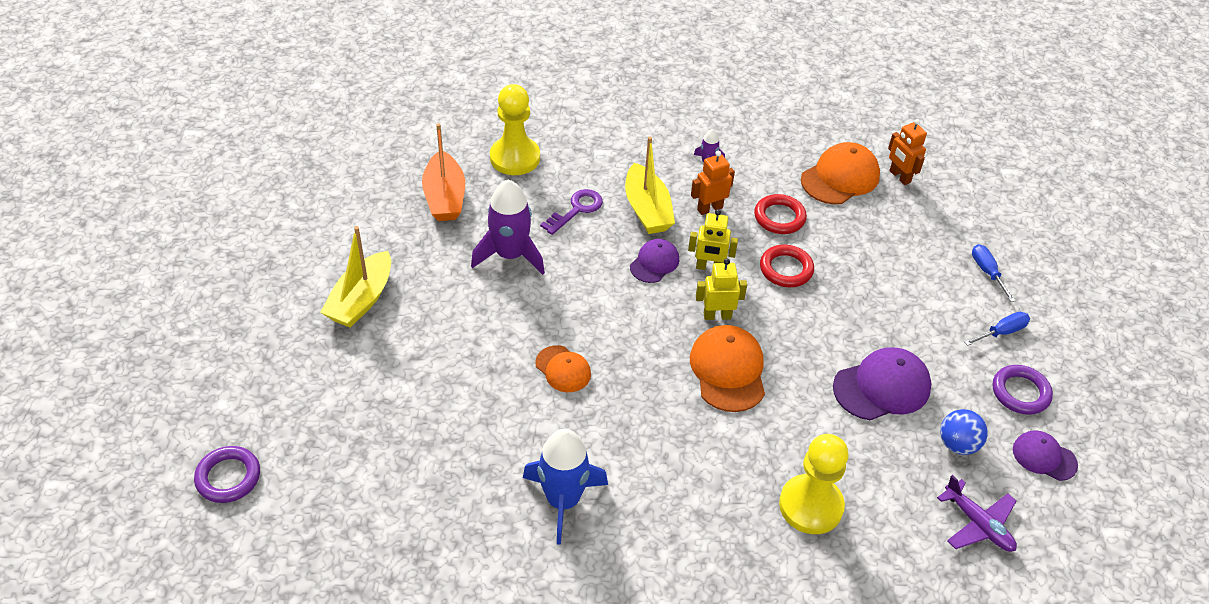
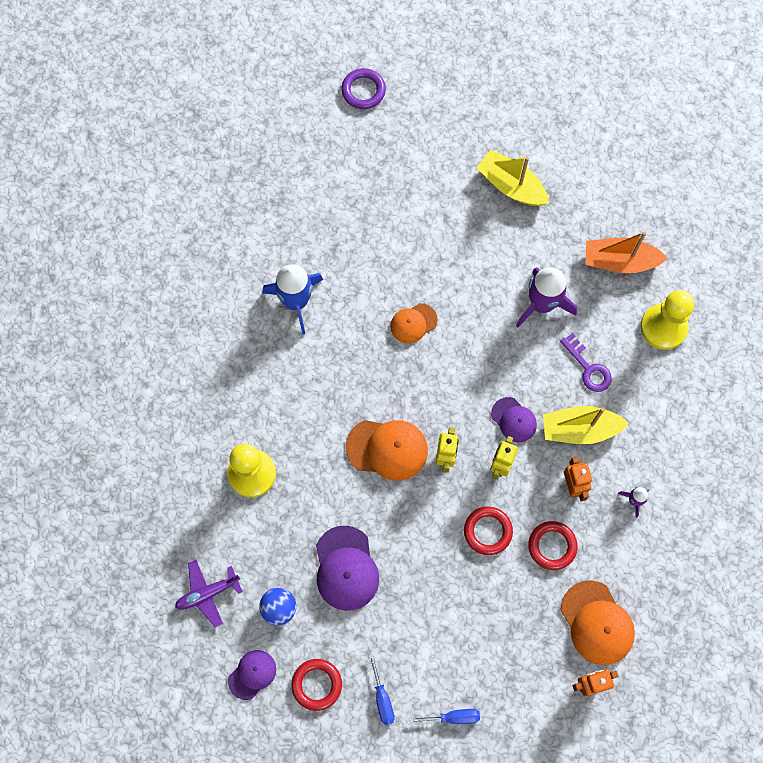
camera: 105 degrees right, 25 degrees up
purple ring [993,365,1053,415] -> red ring [291,659,342,711]

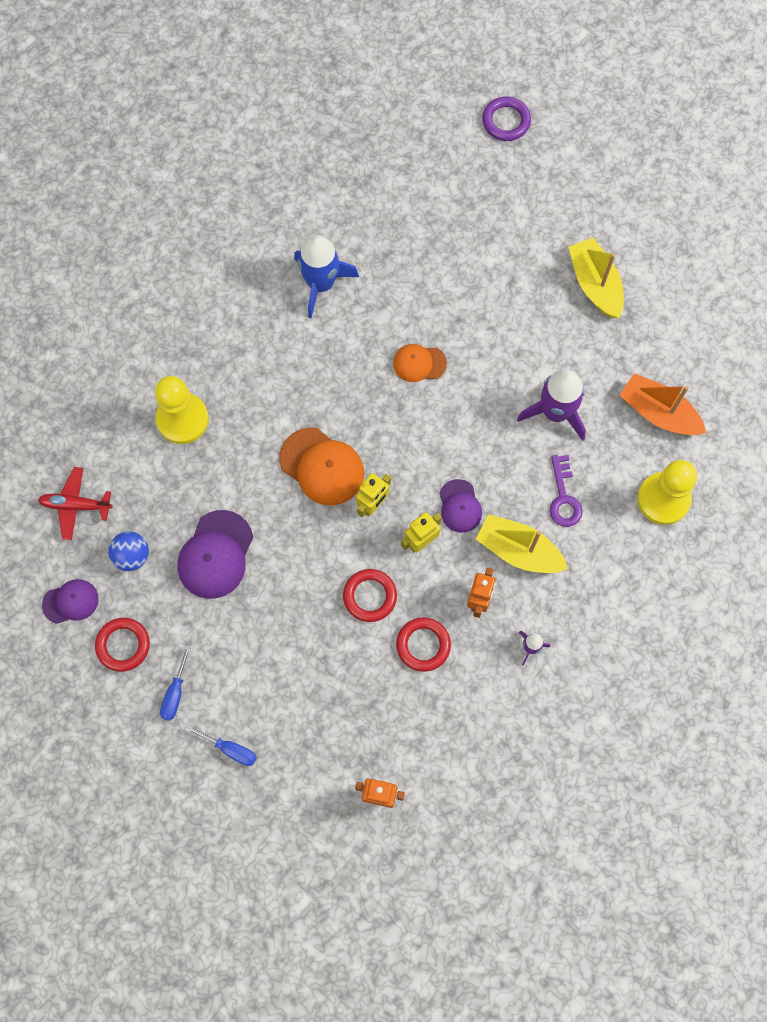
camera: 30 degrees right, 0 degrees up
purple plane [175,560,243,628] -> red plane [38,467,113,540]
orange cap [561,580,635,665] -> none

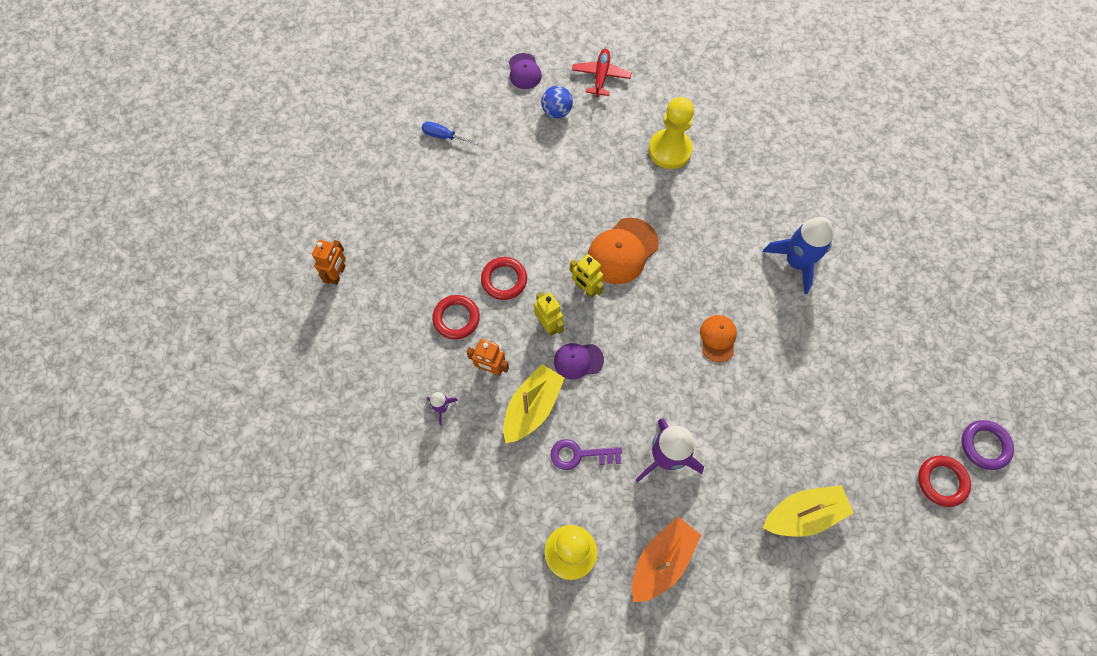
camera: 95 degrees right, 5 degrees down
red ring [95,618,150,672] -> red ring moved to [918,456,971,507]
purple cap [178,510,253,599] -> none
blue screwdriver [186,725,257,766] -> none

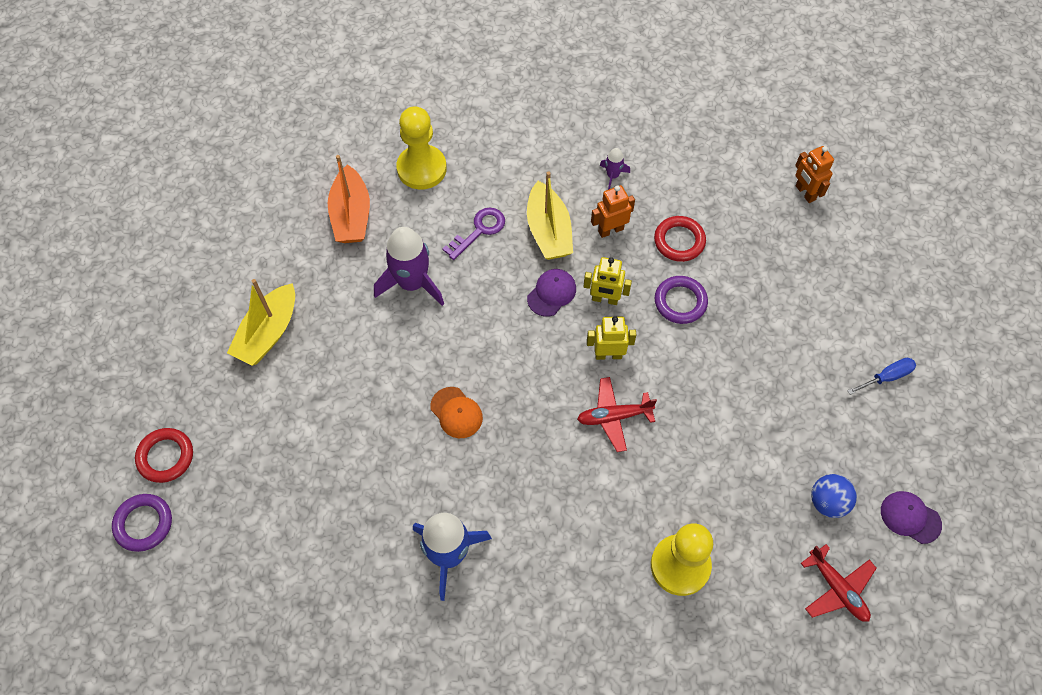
camera: 135 degrees right, 5 degrees down
red ring [481,257,527,300] -> purple ring [655,276,708,324]
orange cap [588,218,659,284] -> red plane [577,377,657,452]

